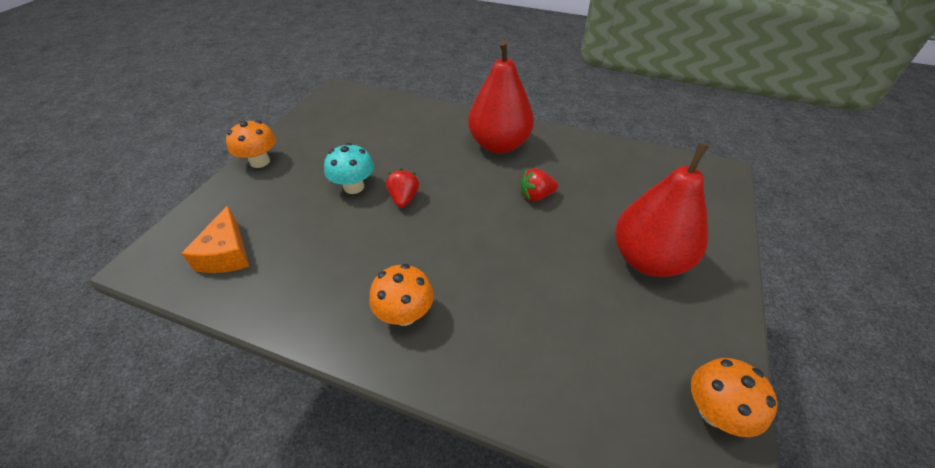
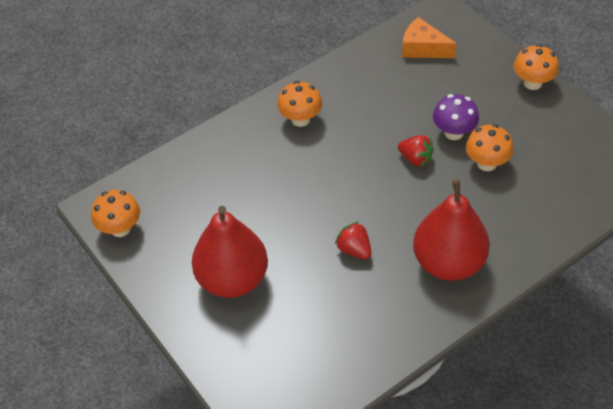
camera: 125 degrees right, 5 degrees up
turquoise mushroom [324,143,374,194] -> purple mushroom [433,94,479,140]
red strawberry [520,168,558,201] -> red strawberry turned 60 degrees counterclockwise [335,222,371,259]
none -> orange mushroom [466,124,513,171]

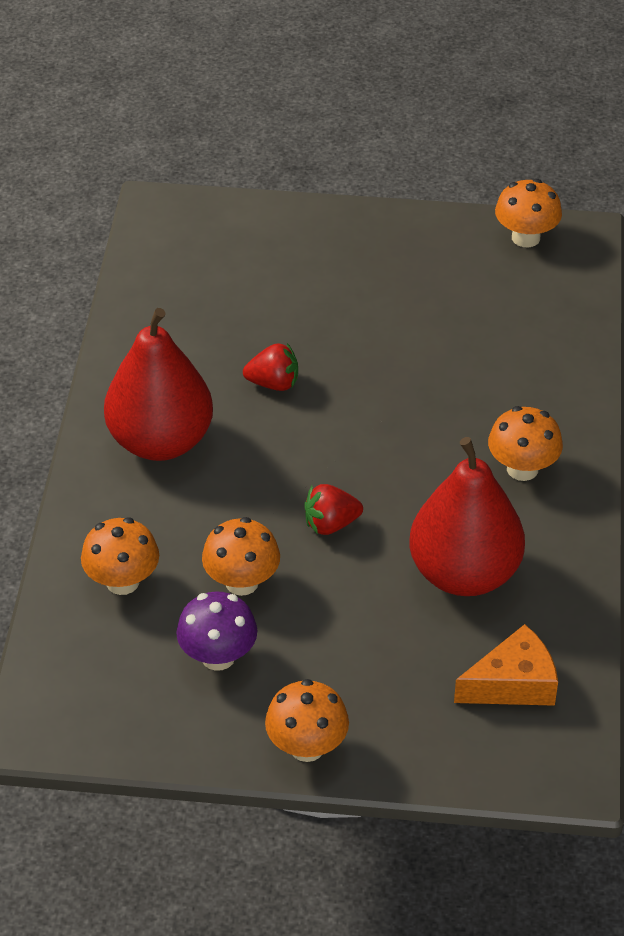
camera: 130 degrees right, 5 degrees down
red pear [192,206,268,298] -> red pear moved to [409,437,525,596]
purple mushroom [433,94,479,140] -> purple mushroom moved to [176,592,257,671]
none -> orange mushroom [81,517,159,595]

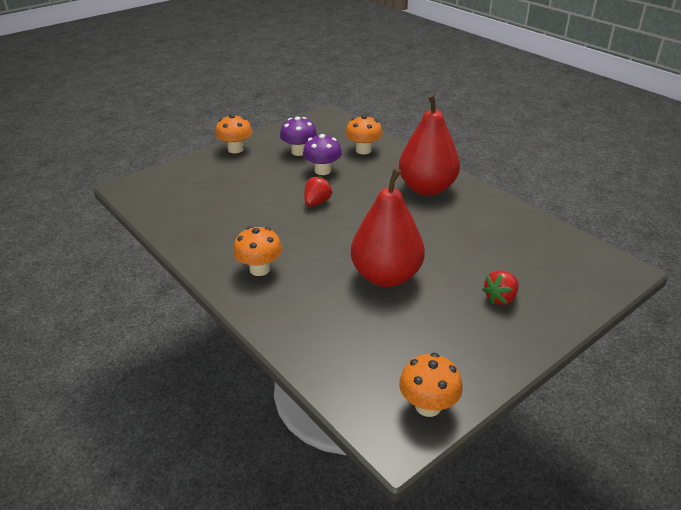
camera: 135 degrees right, 10 degrees down
orange mushroom [202,517,280,596] -> purple mushroom [303,134,342,175]
red strawberry [243,343,298,391] -> red strawberry moved to [482,271,519,305]
red pear [409,437,525,596] -> red pear moved to [351,168,425,287]
orange cheese [454,624,558,706] -> none

